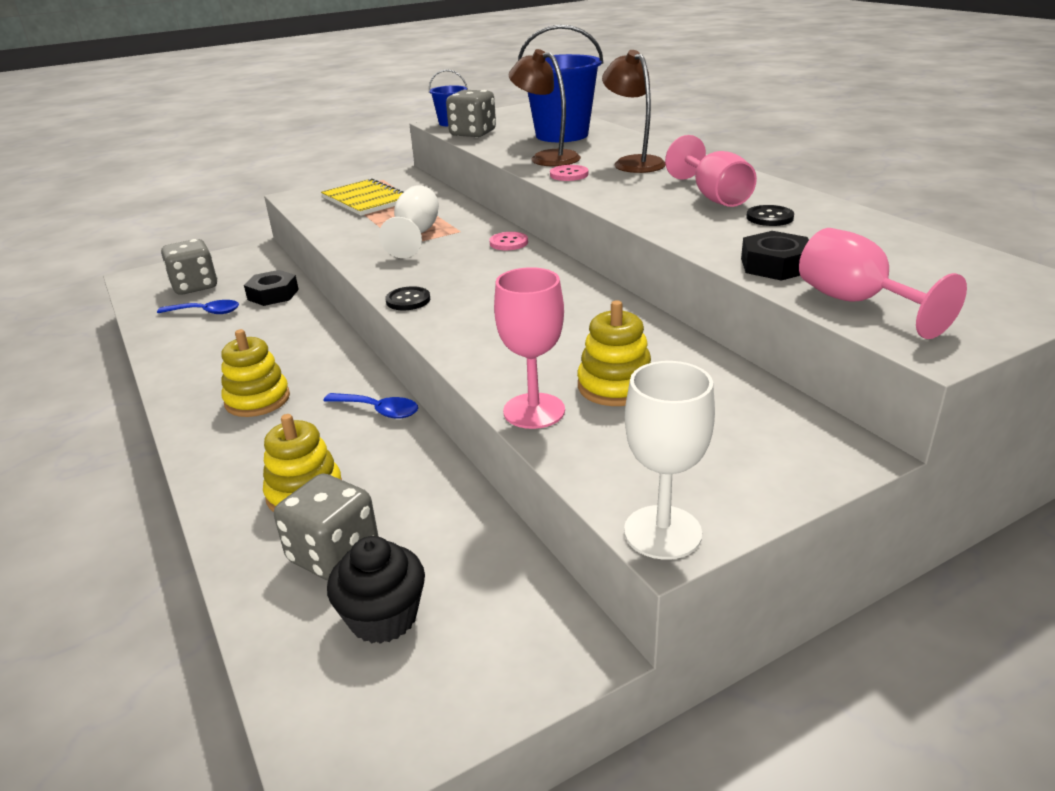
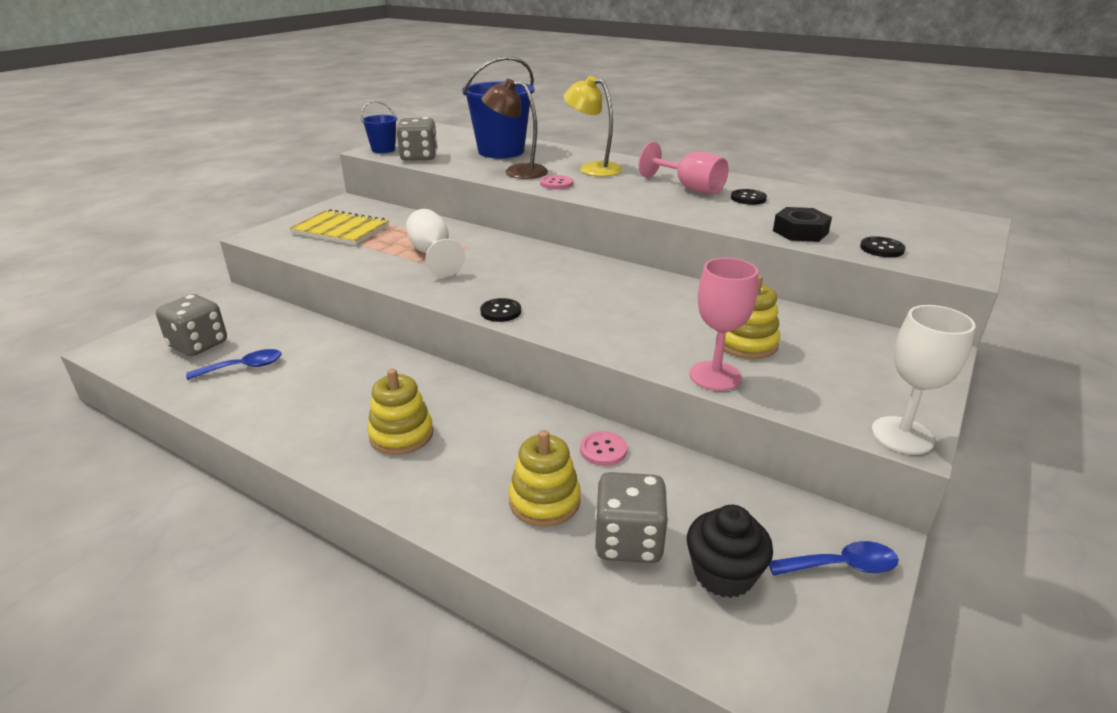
camera: 30 degrees left, 0 degrees up
black nut [244,270,299,306] -> none
blue spoon [324,393,418,419] -> blue spoon moved to [769,541,899,576]
pink button [489,232,528,250] -> pink button moved to [580,431,627,466]
brown lamp [602,50,666,173] -> yellow lamp [563,76,622,177]
pink goblet [799,228,967,339] -> black button [860,236,906,257]

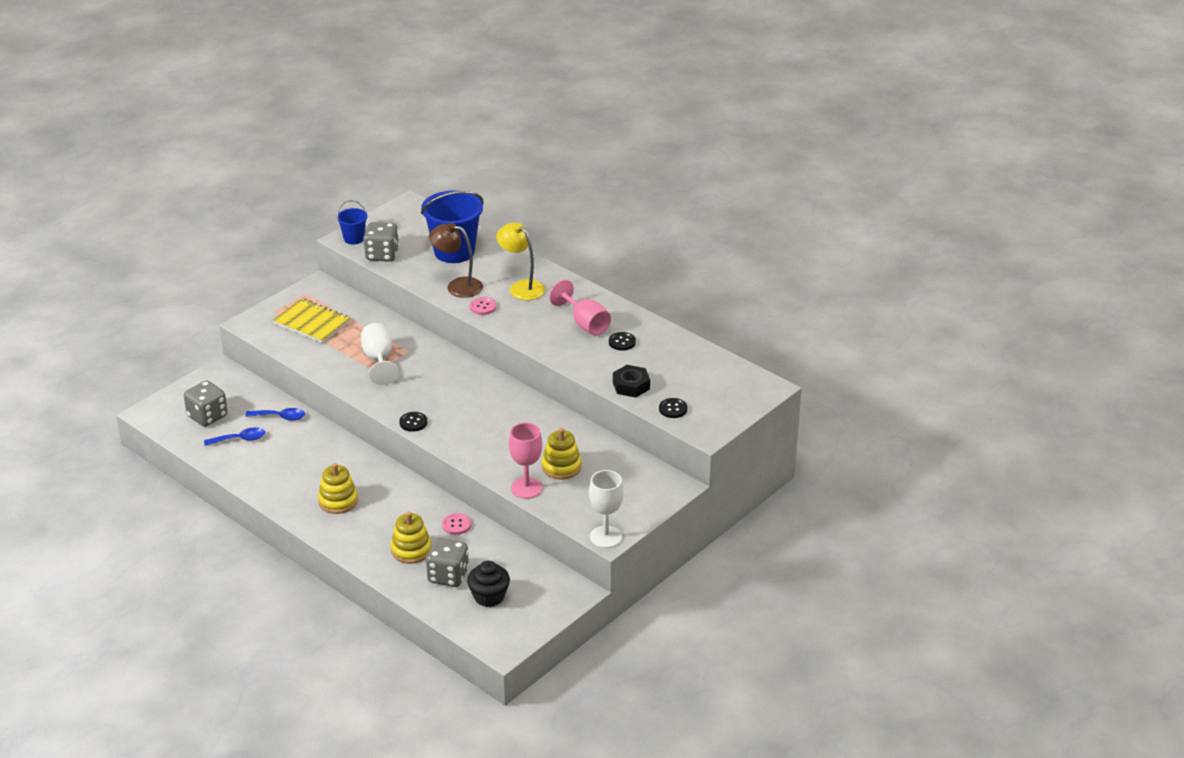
camera: 10 degrees right, 5 degrees up
blue spoon [769,541,899,576] -> blue spoon moved to [245,408,305,420]

